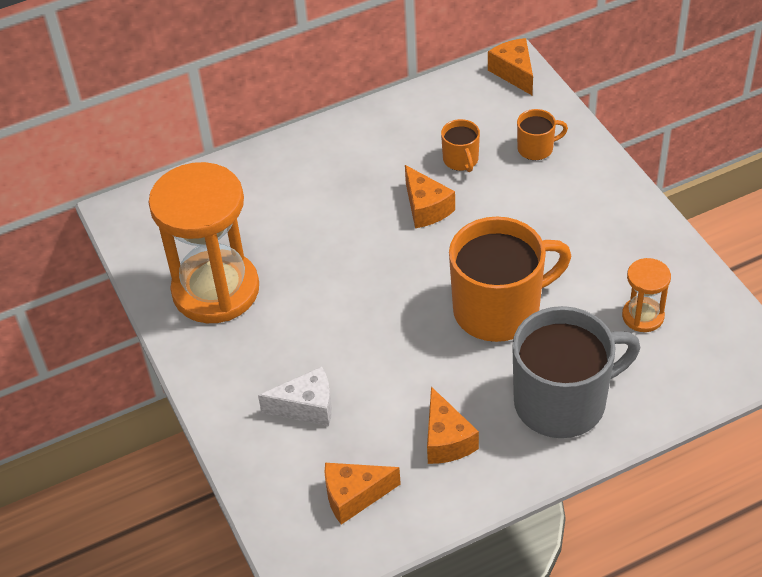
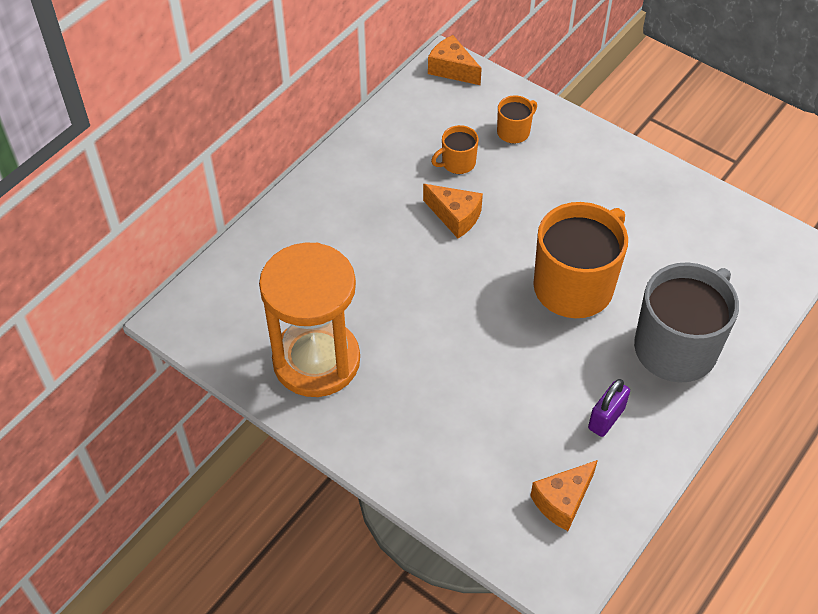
camera: 30 degrees left, 5 degrees up
white cheese [258,366,332,426] -> none
orange cheese [427,387,479,464] -> purple padlock [588,379,630,437]
orange mug [441,119,480,172] -> orange mug turned 105 degrees clockwise [431,125,479,174]
orange hourglass [622,258,671,332] -> none

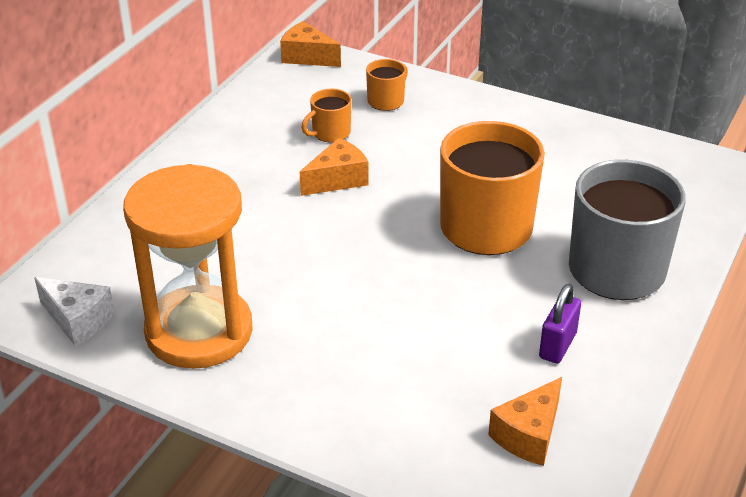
camera: 10 degrees left, 15 degrees down
orange cheese [423,184,483,238] -> orange cheese turned 60 degrees counterclockwise [300,138,368,196]
none -> white cheese [34,277,115,346]

